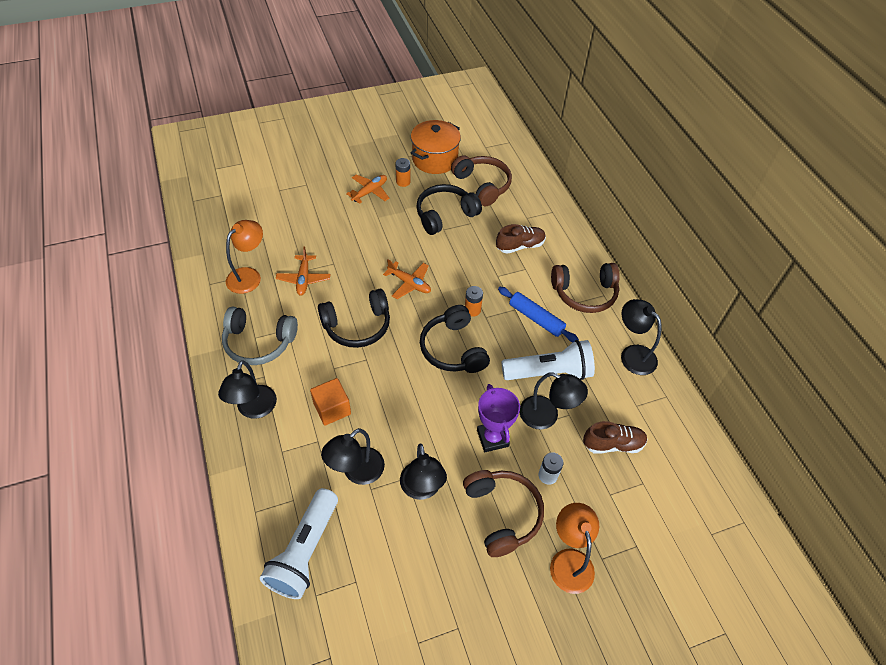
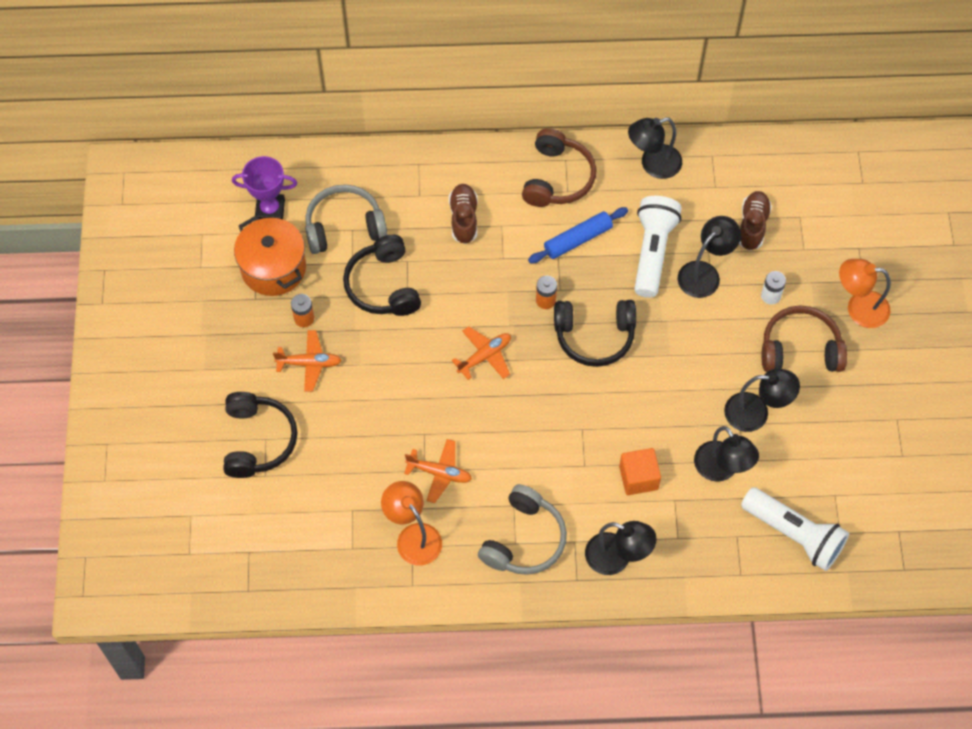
camera: 70 degrees left, 10 degrees up
black headphones [318,289,390,348] -> black headphones moved to [223,392,297,478]
orange plane [346,175,390,204] -> orange plane turned 120 degrees clockwise [273,330,342,392]
brown headphones [451,155,512,206] -> grey headphones [305,184,388,254]
purple trophy [477,384,520,452] -> purple trophy moved to [232,156,297,219]

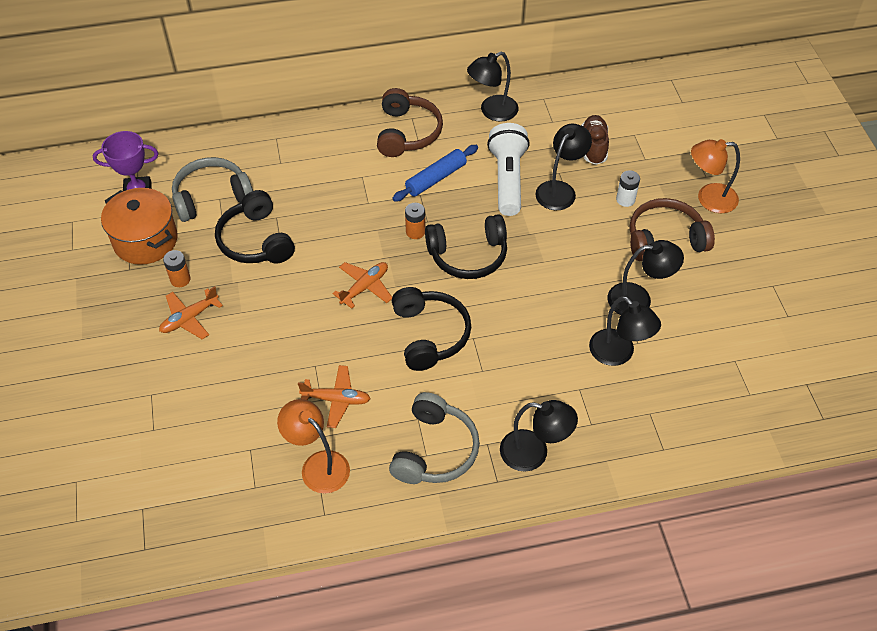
camera: 10 degrees left, 10 degrees down
black headphones [223,392,297,478] -> black headphones moved to [392,287,471,371]
orange plane [273,330,342,392] -> orange plane turned 150 degrees clockwise [159,286,223,339]
brown shoe [449,184,478,244] -> none
orange cube [619,448,661,495] -> none
white flashlight [741,487,849,571] -> none

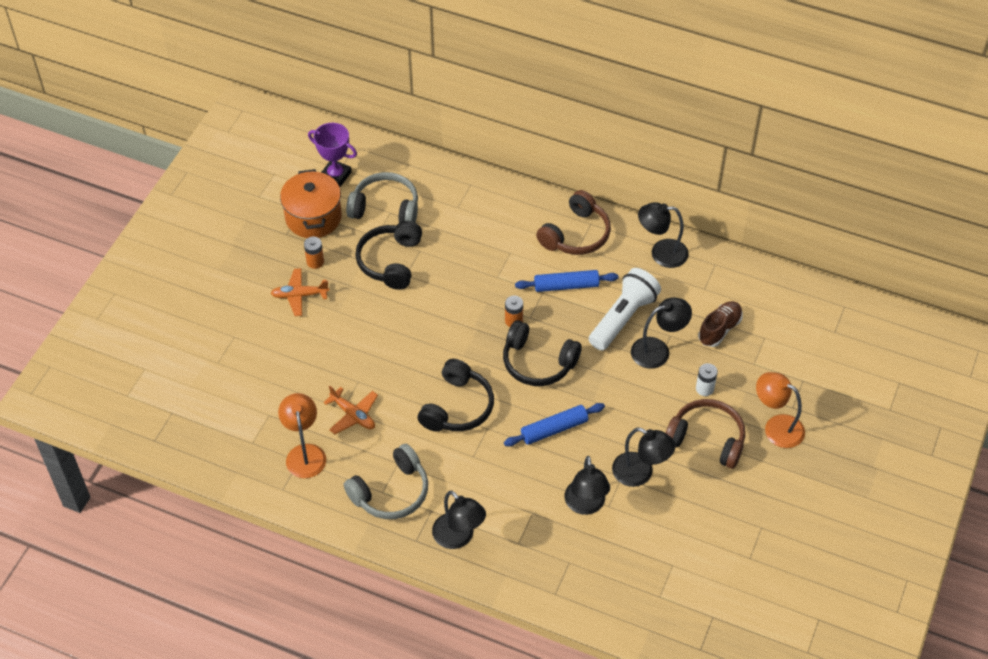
camera: 35 degrees right, 0 degrees up
orange plane [333,262,392,309] -> none
none -> blue rolling pin [504,403,605,447]

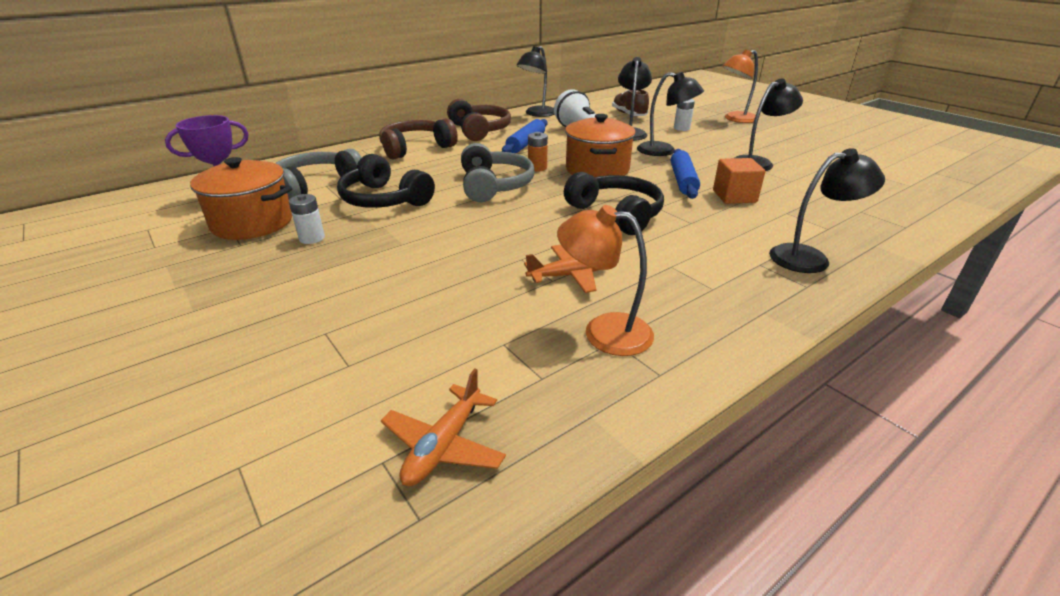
camera: 60 degrees left, 20 degrees down
orange plane [271,268,329,316] -> orange plane moved to [381,368,506,486]
orange battery [304,237,324,269] -> white battery [289,194,325,244]
grey headphones [344,444,428,519] -> grey headphones moved to [461,143,534,202]
black headphones [503,320,582,386] -> orange pot [565,114,636,177]
black lamp [565,456,610,515] -> black lamp moved to [637,72,704,156]
brown headphones [666,399,745,469] -> brown headphones moved to [379,118,458,160]
none -> orange cube [713,158,765,204]

